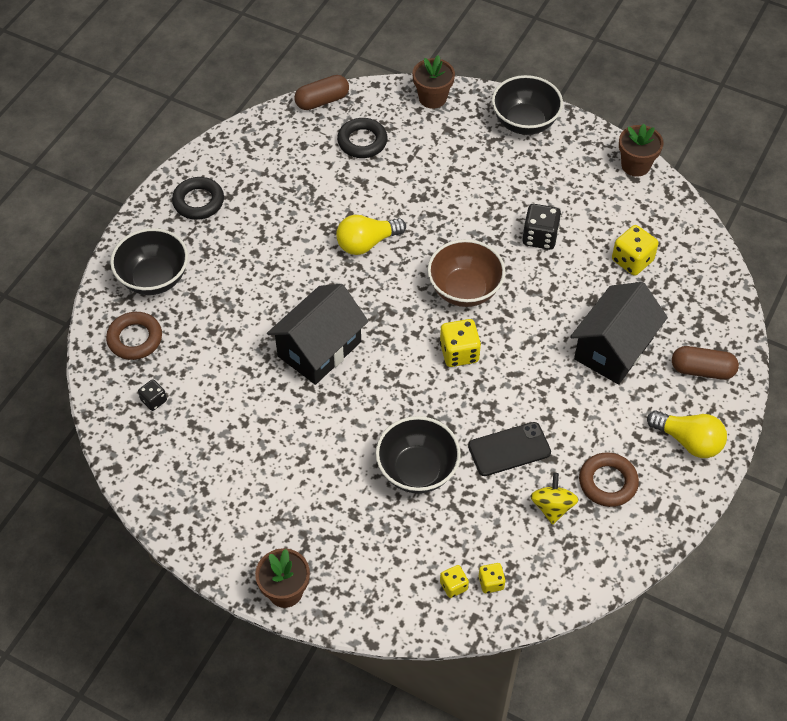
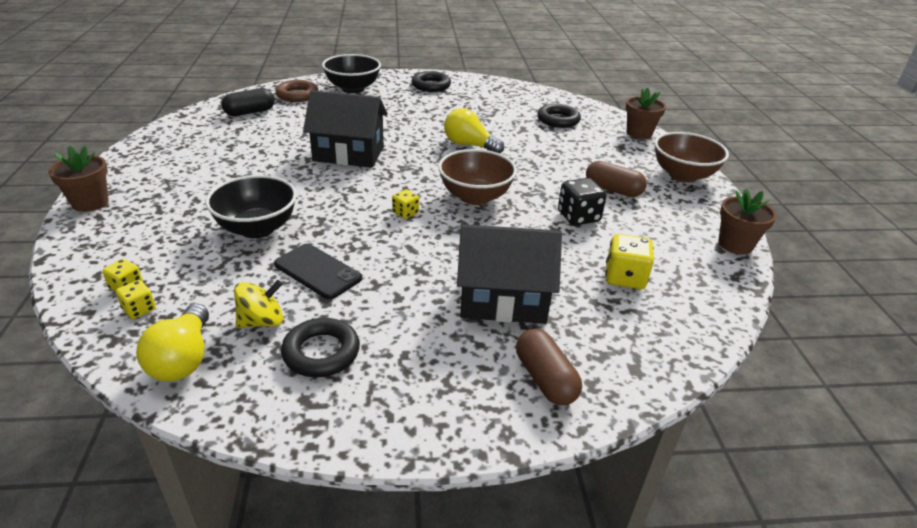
camera: 55 degrees right, 20 degrees down
black dice [138,379,167,411] -> black capsule [221,88,275,116]
brown capsule [294,75,349,110] -> brown capsule moved to [586,161,647,197]
yellow dice [440,319,481,367] -> yellow dice [392,189,419,219], size x0.58
black bowl [492,75,563,135] -> brown bowl [654,132,729,183]
brown ring [579,452,639,507] -> black ring [281,318,360,377]
yellow light bulb [647,410,727,458] -> yellow light bulb moved to [136,304,209,381]

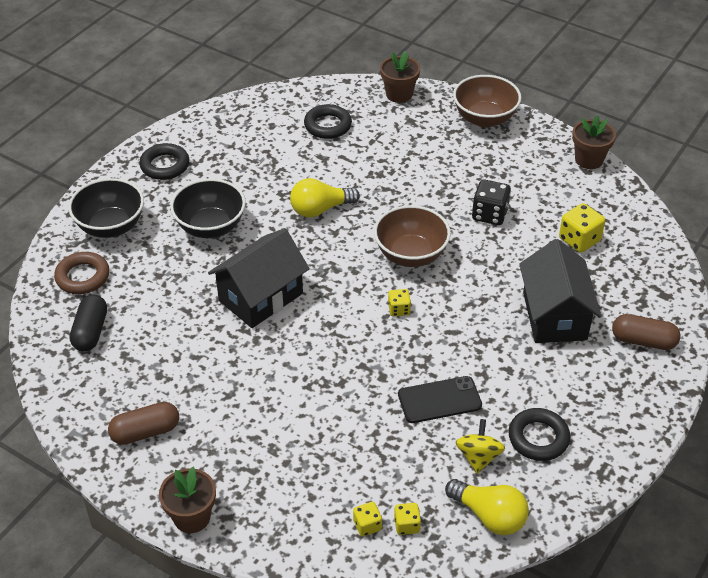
camera: 50 degrees left, 10 degrees up
black bowl [205,175,297,238] -> black bowl moved to [170,179,246,238]
black house [457,224,562,324] -> black house turned 45 degrees counterclockwise [519,239,601,343]
brown capsule [586,161,647,197] -> brown capsule moved to [108,402,179,445]

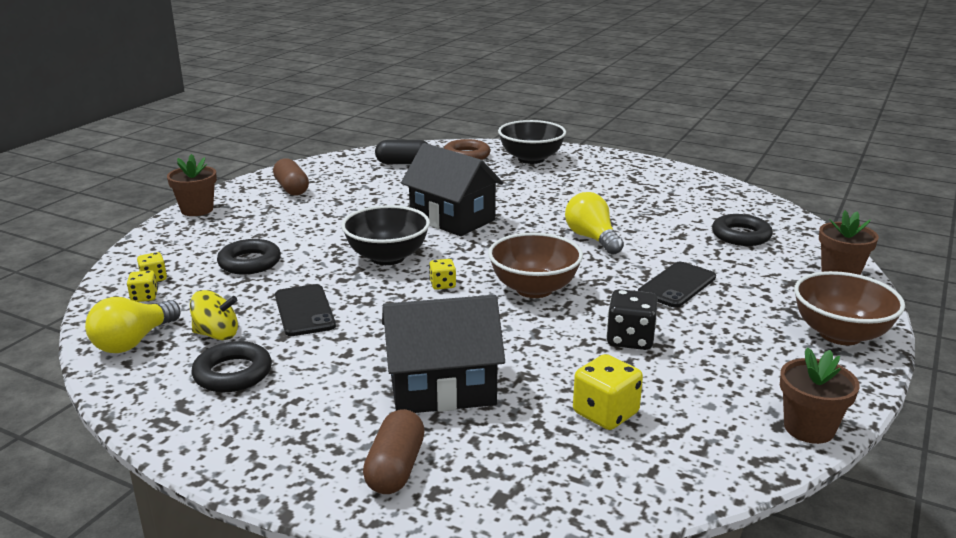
camera: 85 degrees right, 20 degrees down
black ring [139,143,189,180] -> black ring moved to [217,239,281,275]
black bowl [170,179,246,238] -> black bowl moved to [341,205,430,265]
none -> black phone [638,262,716,308]

